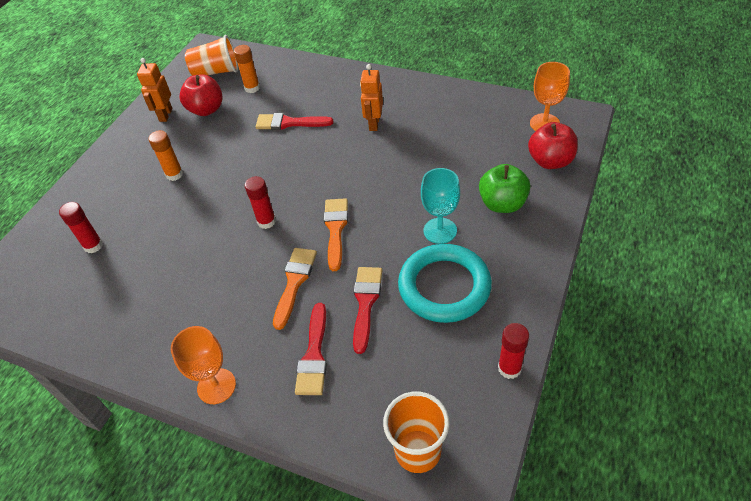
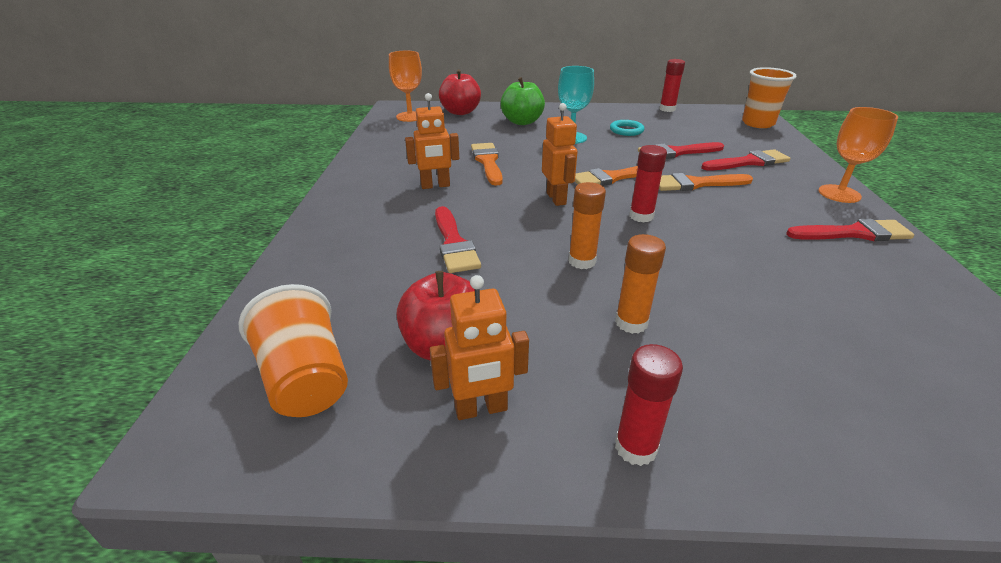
camera: 115 degrees left, 15 degrees down
red glue stick [59,202,103,253] -> red glue stick moved to [615,344,683,466]
orange glue stick [234,45,260,93] -> orange glue stick moved to [568,182,606,269]
turquoise ring [398,244,492,323] -> turquoise ring [610,120,644,136], size x0.45
none -> orange brush [471,143,503,186]
none -> orange robot [542,103,577,206]
none -> red brush [786,218,914,241]

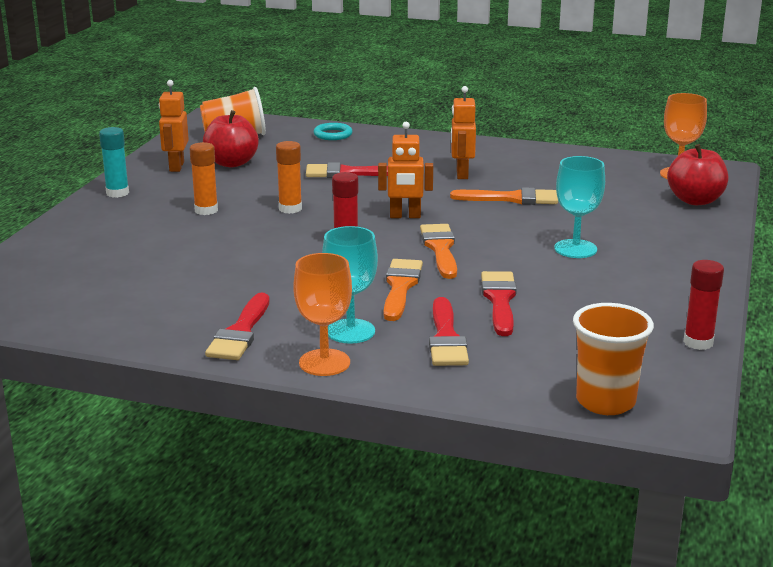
camera: 105 degrees right, 10 degrees down
green apple [501,77,545,125] -> none
turquoise ring [610,120,644,136] -> turquoise ring moved to [314,123,353,140]
red glue stick [615,344,683,466] -> turquoise glue stick [99,127,129,198]
none -> turquoise goblet [322,226,378,344]

